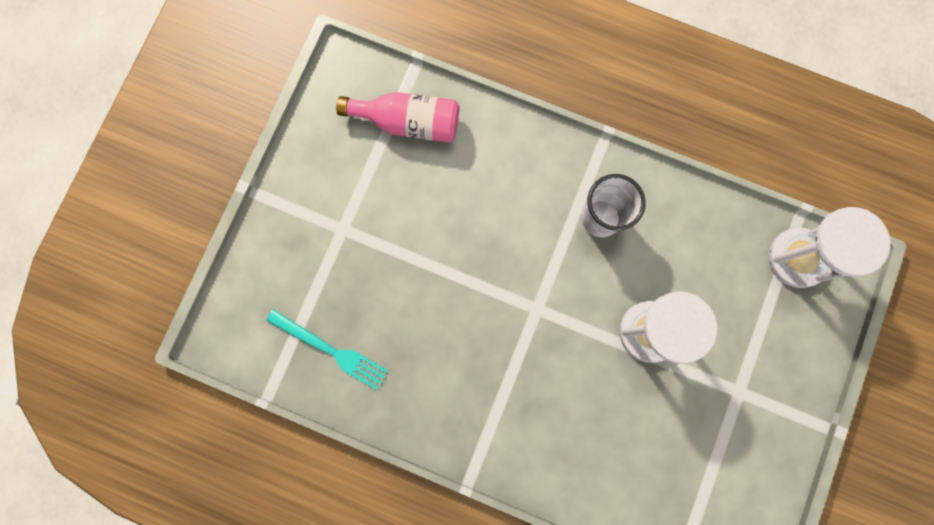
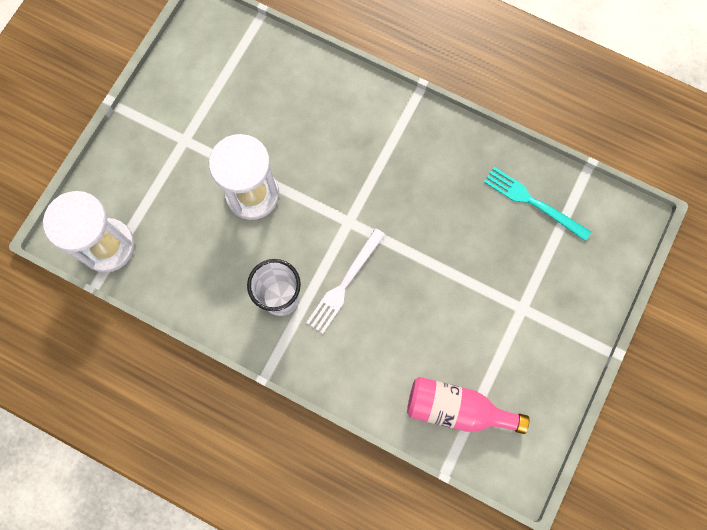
camera: 175 degrees left, 5 degrees down
none -> white fork [306,228,385,334]

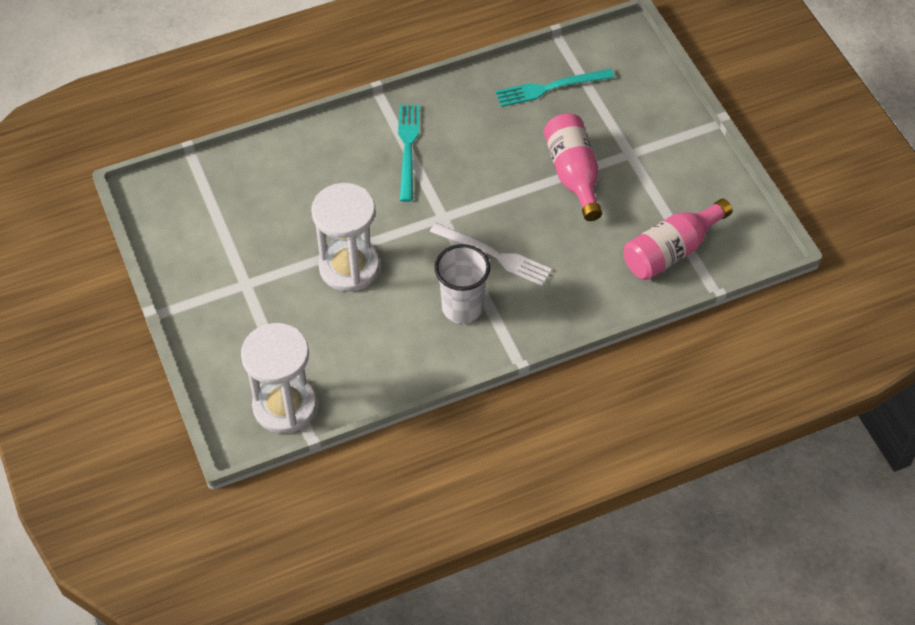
camera: 50 degrees left, 20 degrees down
white fork [306,228,385,334] -> white fork turned 45 degrees counterclockwise [430,223,552,286]
none -> turquoise fork [398,104,420,202]
none -> pink bottle [544,113,602,221]

